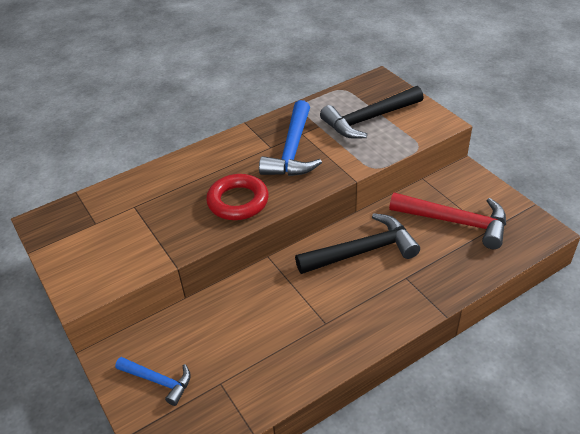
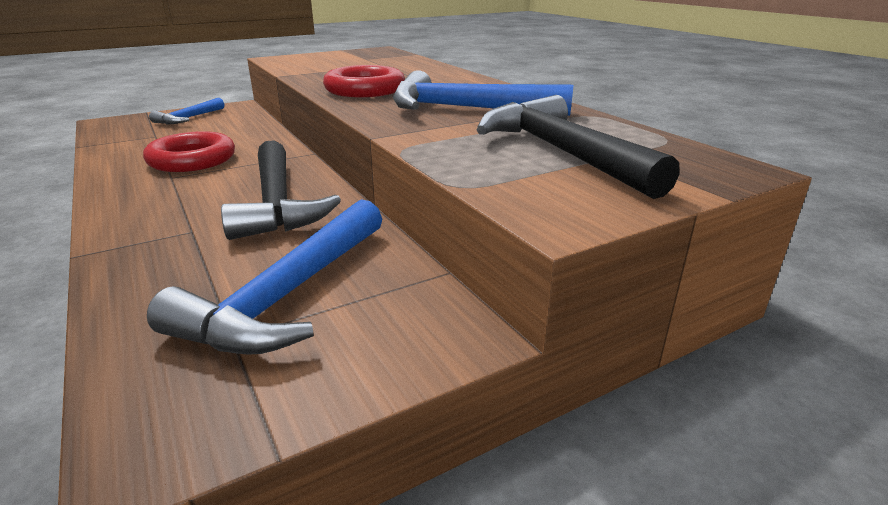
camera: 90 degrees right, 15 degrees down
red hammer [389,193,506,249] -> blue hammer [147,199,382,355]
none -> red ring [143,131,235,172]

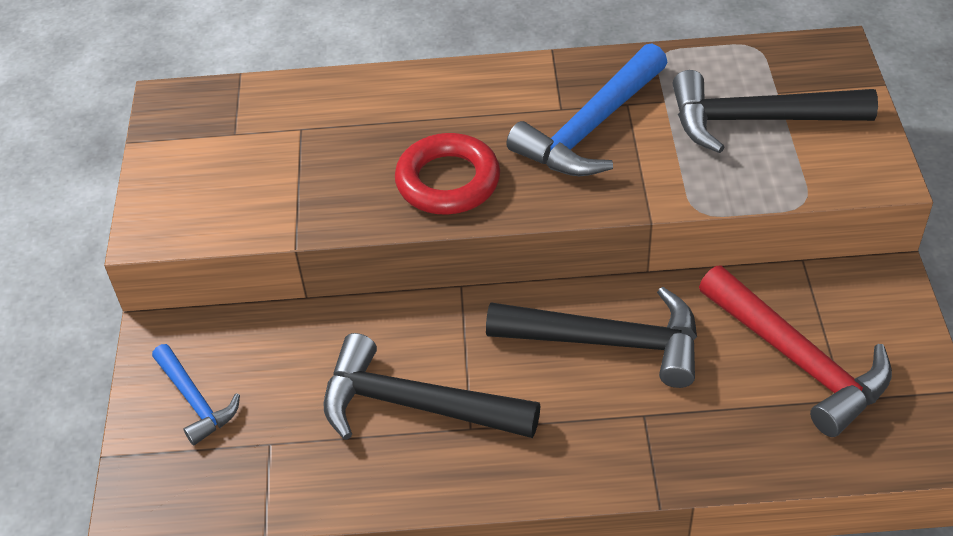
camera: 60 degrees left, 20 degrees up
red ring [143,131,235,172] -> black hammer [323,333,540,440]
blue hammer [147,199,382,355] -> red hammer [699,266,892,437]

